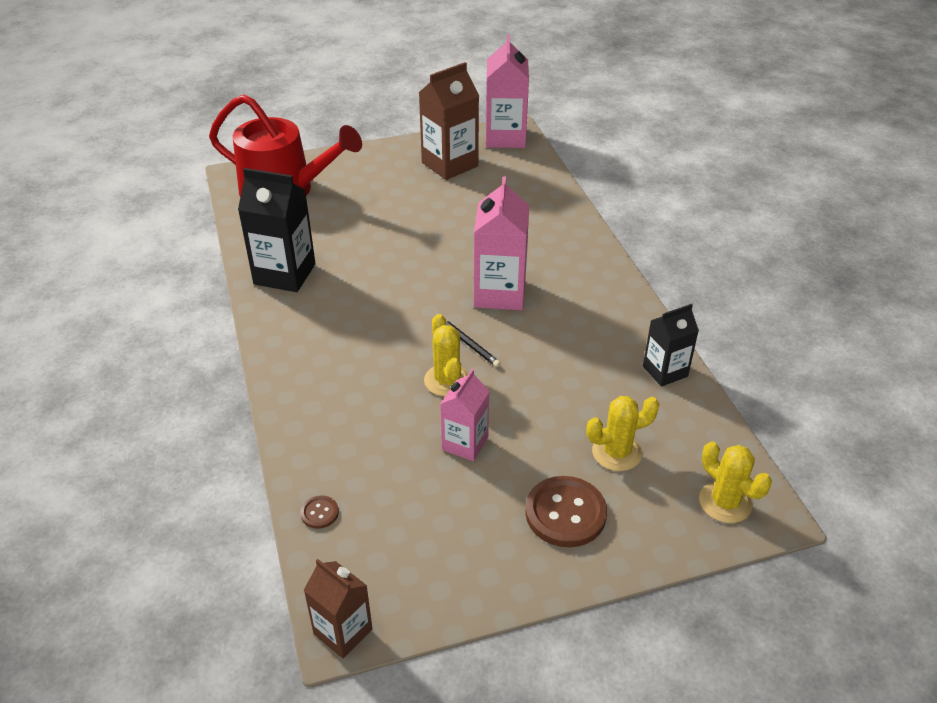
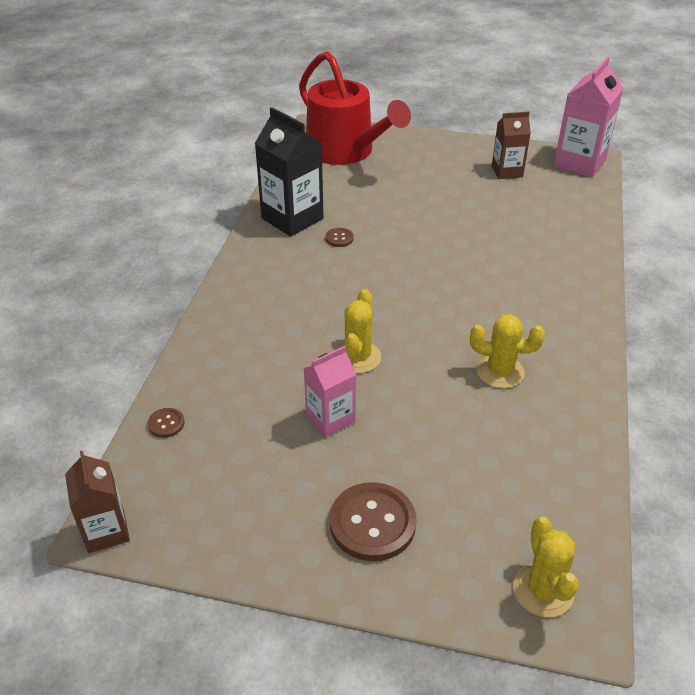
camera: 30 degrees right, 0 degrees up
brown carton [419,62,479,180] -> brown carton [492,111,531,179], size x0.62
black pencil [446,320,501,367] -> none
pink carton [474,176,529,310] -> none
yellow cactus [586,396,659,471] -> yellow cactus moved to [470,314,545,388]
black carton [643,304,699,387] -> none
none -> brown button [325,228,354,247]

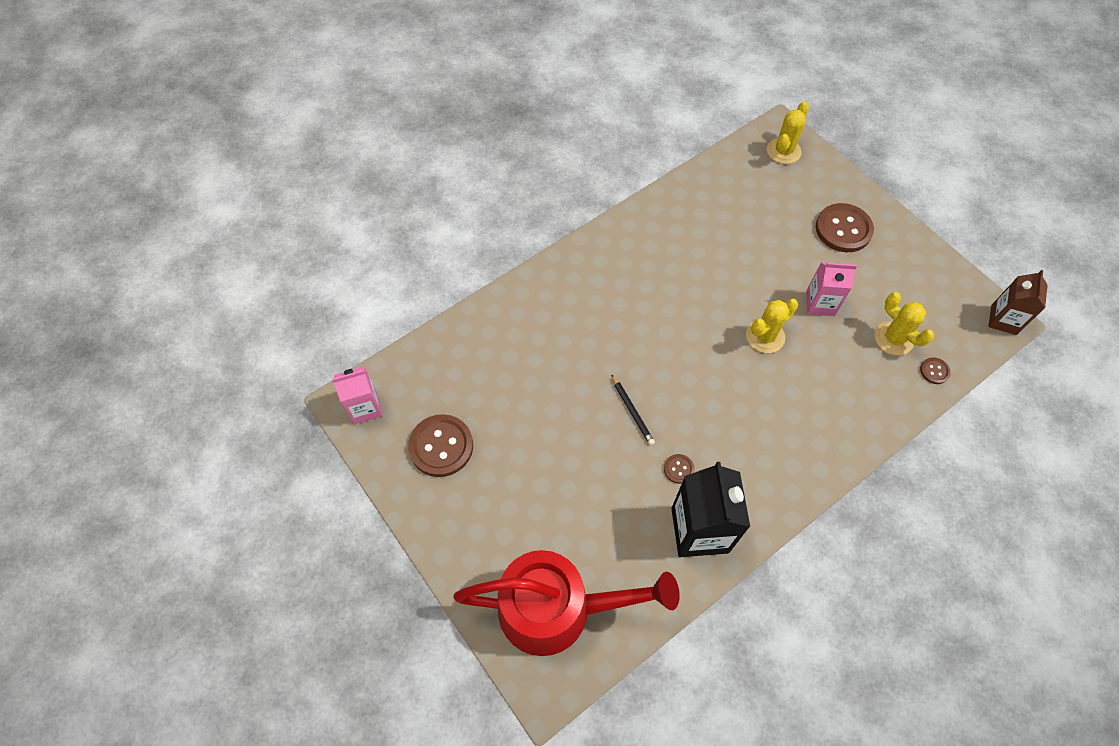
camera: 140 degrees left, 20 degrees up
red watering can [299,51,411,165] -> red watering can turned 90 degrees clockwise [453,550,680,656]
yellow cactus [470,314,545,388] -> yellow cactus moved to [874,292,934,355]
brown carton [492,111,531,179] -> brown button [408,414,473,477]
pink carton [554,56,624,178] -> pink carton [332,366,383,424], size x0.62
none -> black pencil [611,374,655,446]

